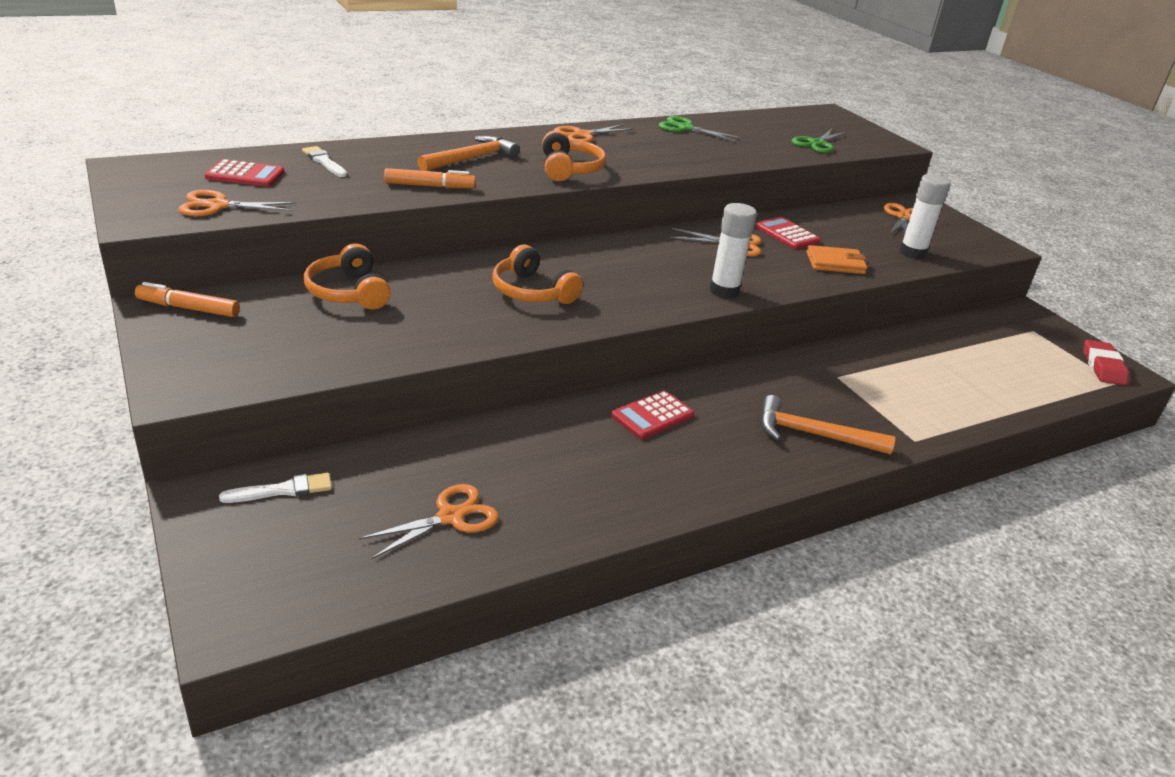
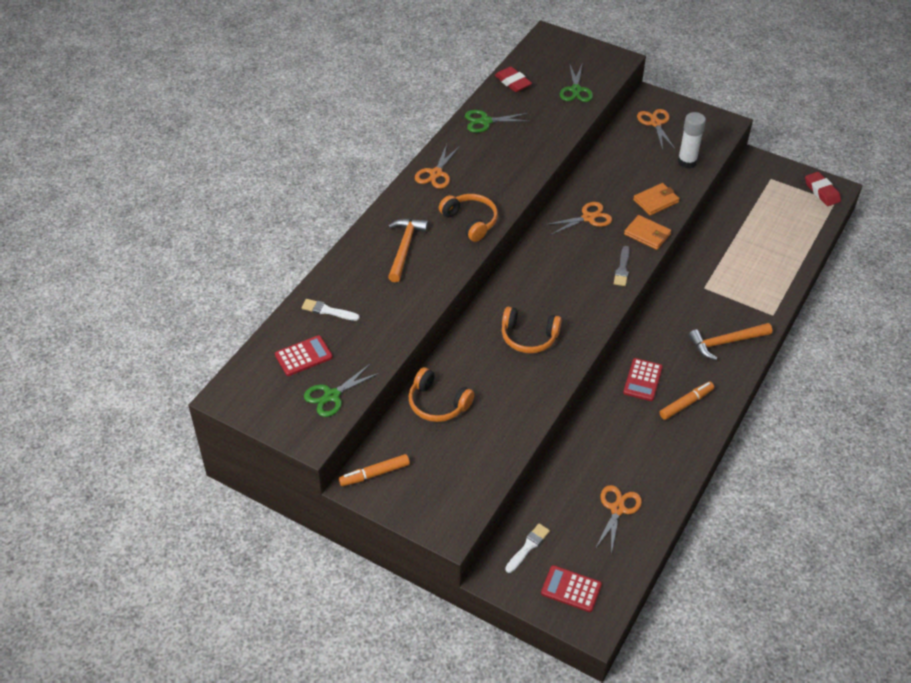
camera: 30 degrees left, 15 degrees up
orange scissors [178,190,297,217] -> green scissors [304,364,379,417]
orange marker [384,168,476,188] -> orange marker moved to [659,382,714,420]
white glue stick [710,203,757,299] -> grey brush [614,246,630,286]
red calculator [755,217,821,249] -> red calculator moved to [541,565,602,612]
none -> red eraser [495,66,532,92]
none -> orange wallet [624,215,671,250]

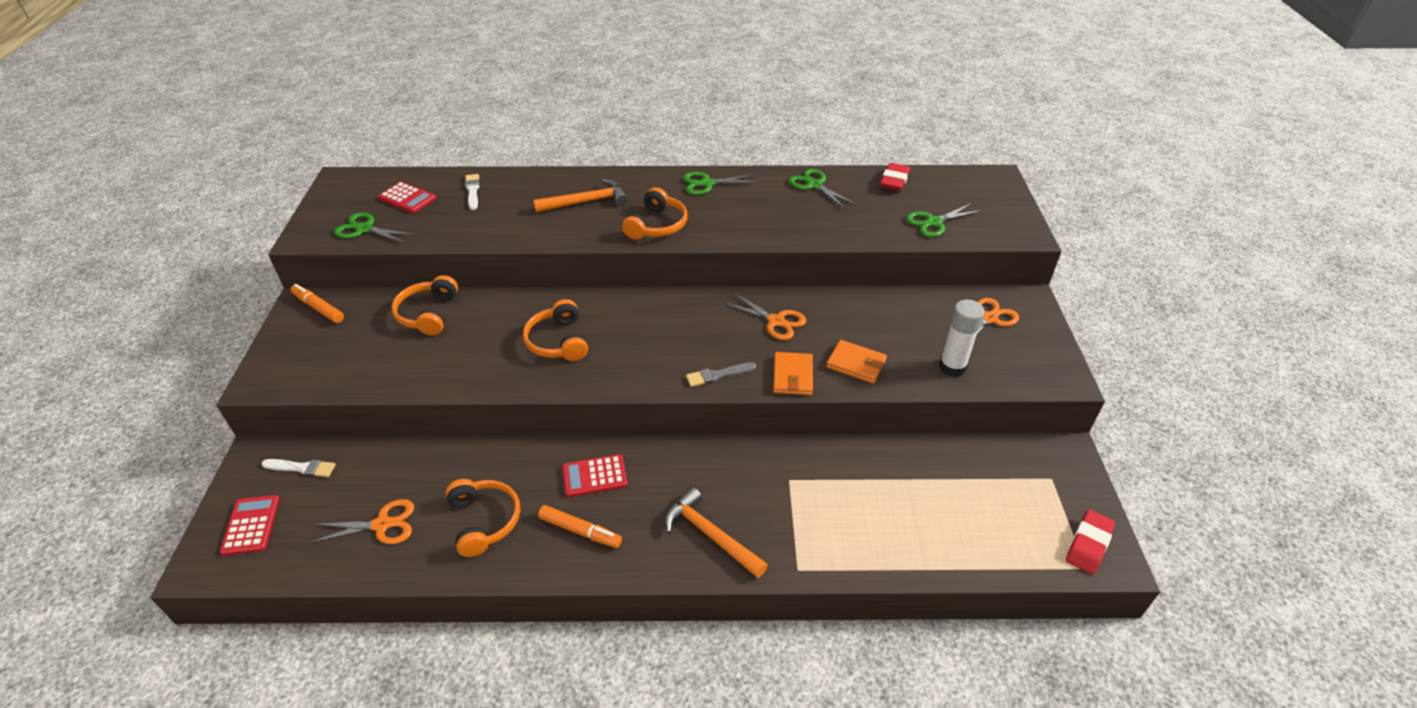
camera: 60 degrees right, 5 degrees down
orange scissors [415,144,460,189] -> green scissors [683,172,759,195]
none -> orange headphones [446,479,520,557]

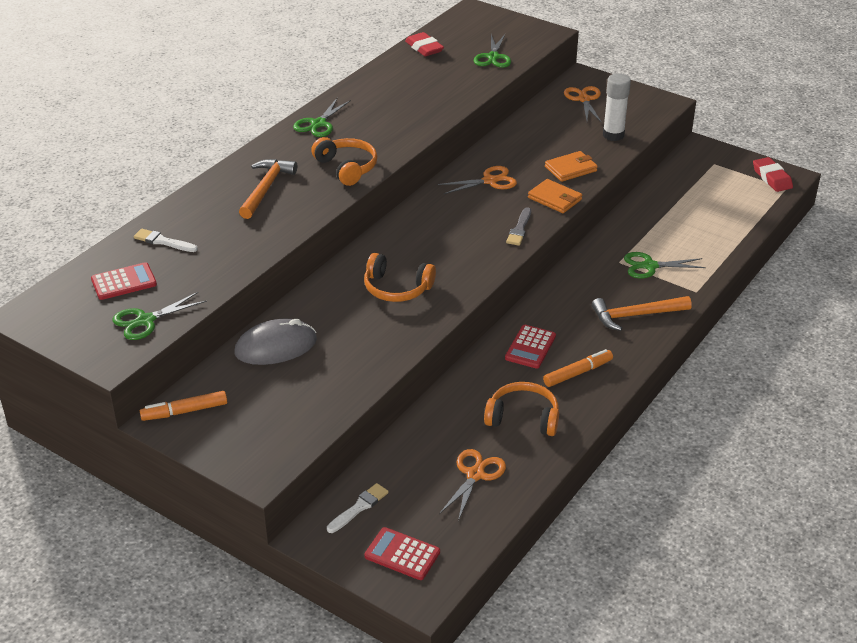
camera: 55 degrees left, 5 degrees down
orange headphones [391,275,458,335] -> grey mouse [234,318,317,365]
green scissors [789,169,857,210] -> green scissors moved to [624,252,706,279]

